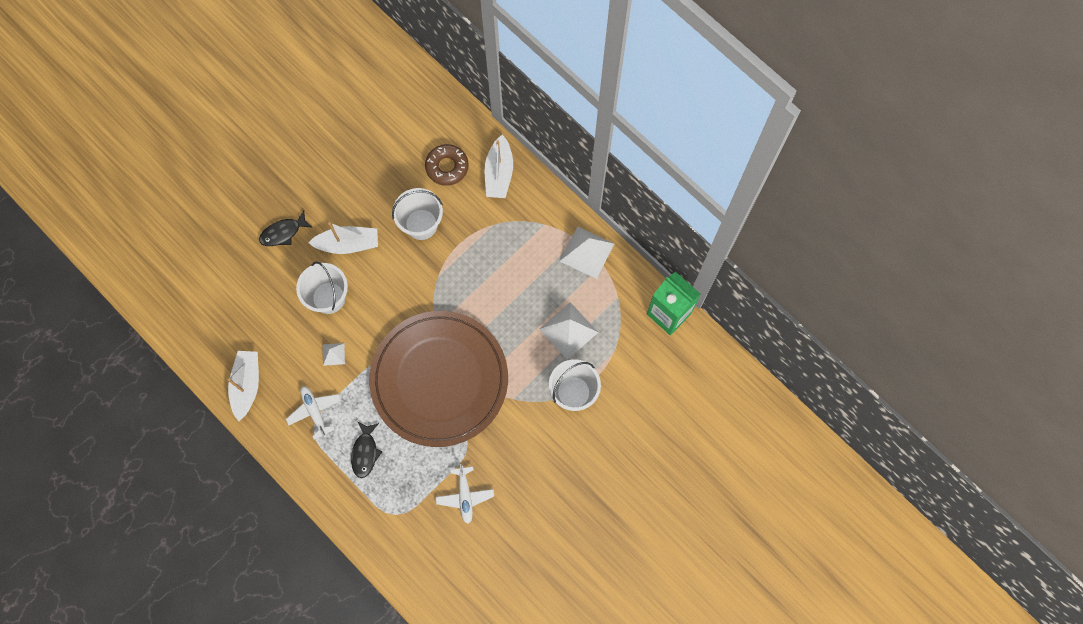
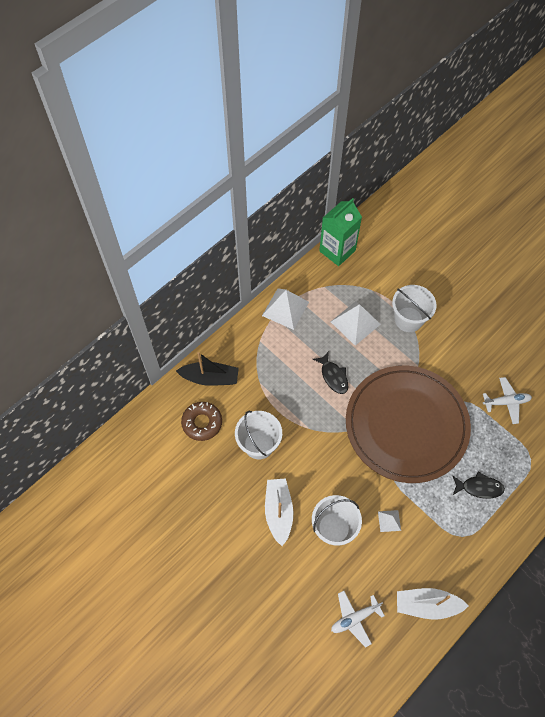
camera: 90 degrees left, 10 degrees down
black fish [259,210,313,246] -> black fish moved to [313,351,348,394]
white plane [286,386,341,440] -> white plane moved to [331,591,385,648]
white boat [485,135,513,198] -> black boat [176,352,239,386]

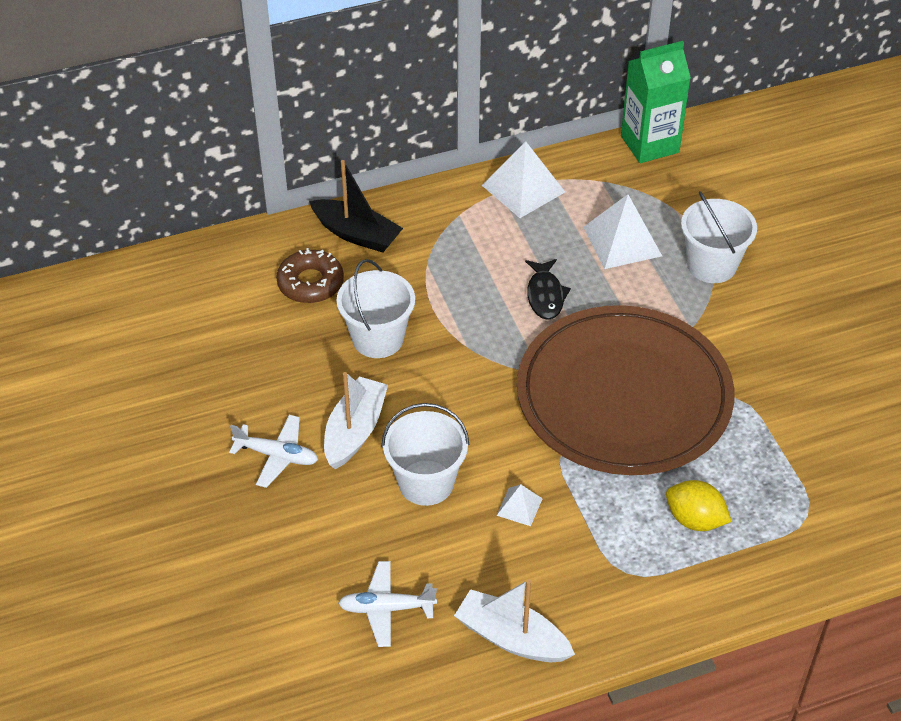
camera: 25 degrees right, 15 degrees down
black fish [452,471,505,499] -> yellow lemon [666,480,732,531]
white plane [483,377,532,424] -> white plane moved to [229,415,318,488]

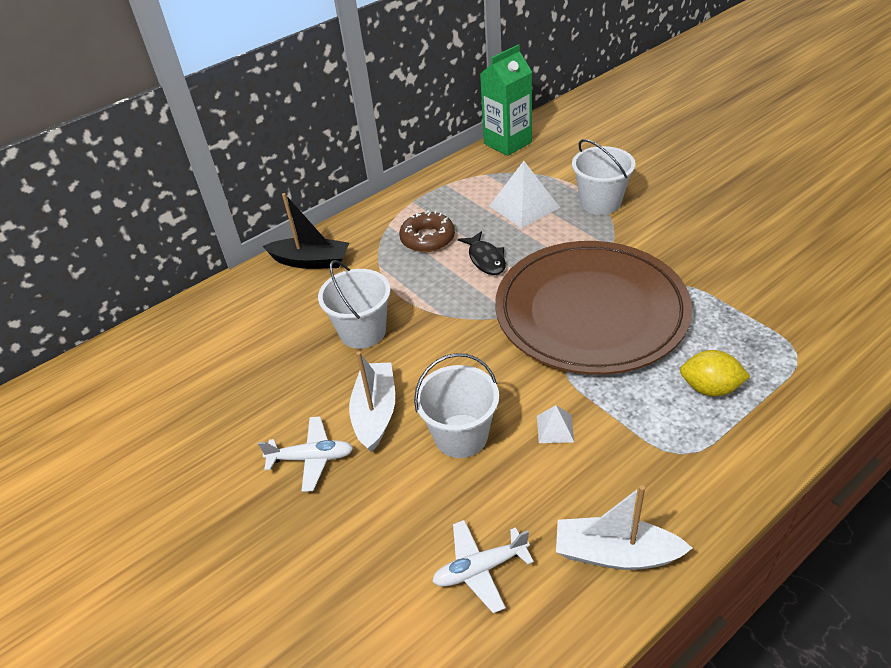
camera: 15 degrees left, 5 degrees down
brown donut [276,248,344,303] -> brown donut moved to [399,210,455,252]
white pyramid [482,141,565,218] -> none

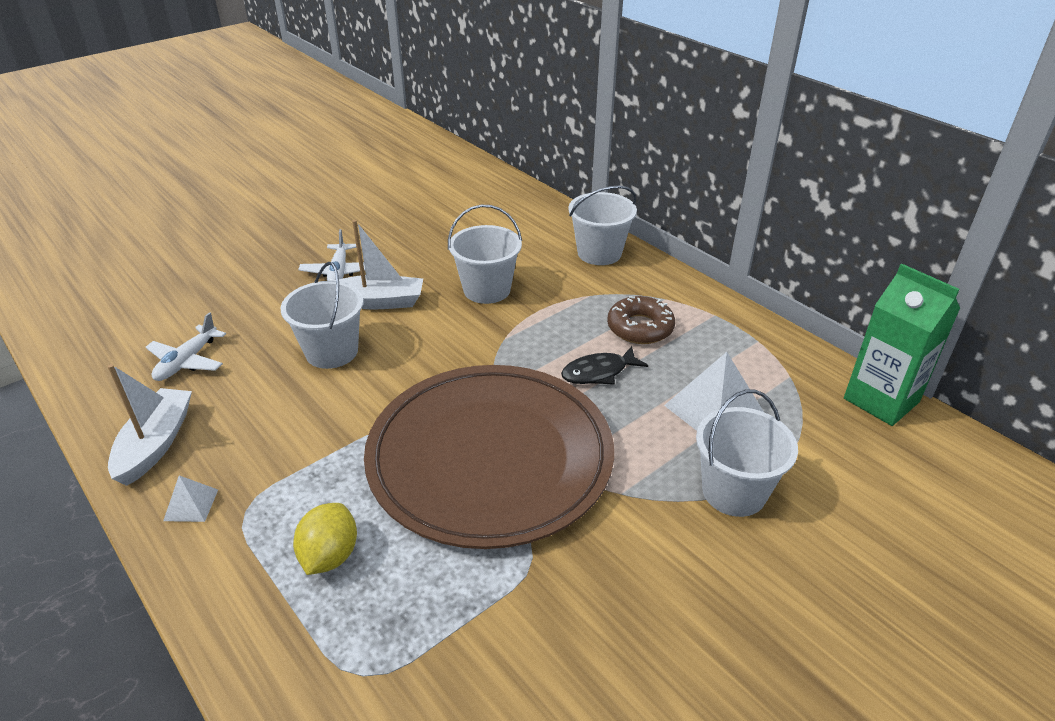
camera: 85 degrees right, 5 degrees down
black boat [263,193,349,269] -> white bucket [568,186,637,265]
white plane [432,520,534,614] -> white plane turned 135 degrees counterclockwise [146,312,226,381]
white pyramid [537,405,574,443] -> white pyramid moved to [163,475,218,522]

